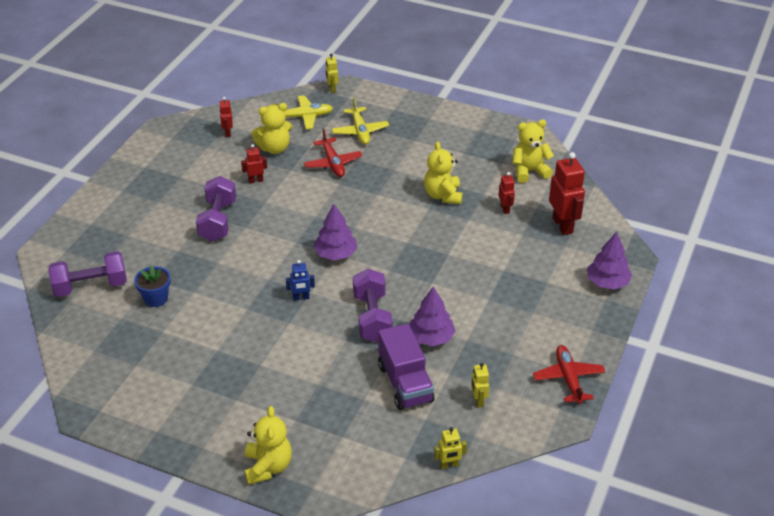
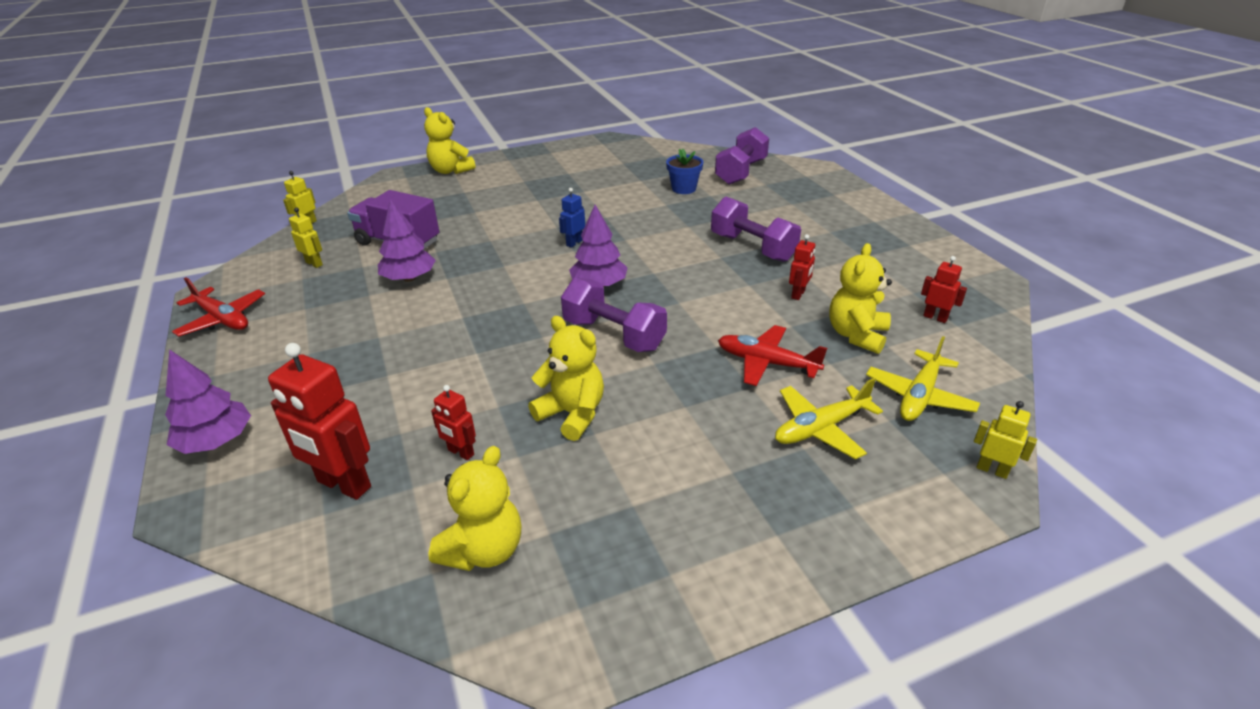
camera: 135 degrees right, 5 degrees down
yellow plane [332,97,389,145] -> yellow plane turned 60 degrees counterclockwise [775,378,883,459]
purple dumbbell [353,269,393,342] -> purple dumbbell moved to [561,278,667,352]

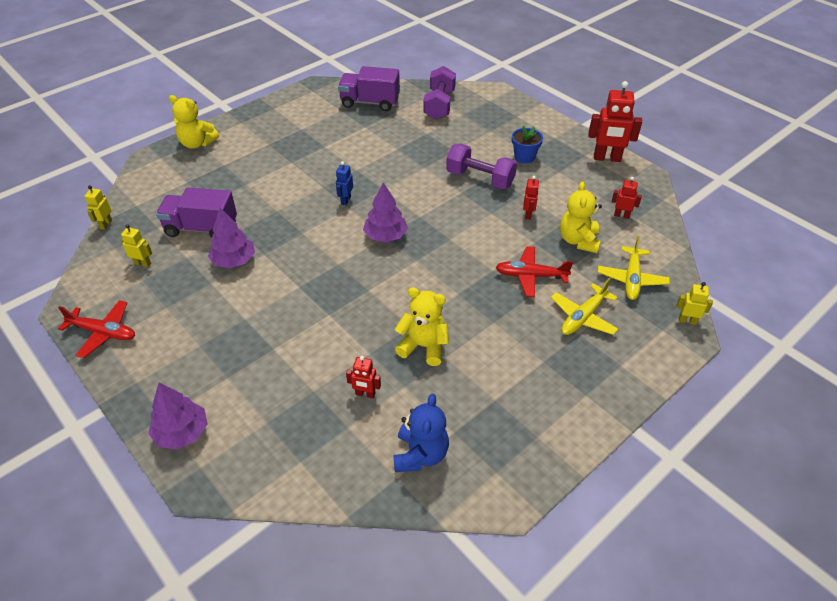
camera: 20 degrees left, 10 degrees up
red robot [268,343,371,500] -> red robot moved to [588,81,642,162]
yellow teddy bear [428,446,521,571] -> blue teddy bear [393,394,449,472]
purple dumbbell [561,278,667,352] -> none
blue flower pot [666,149,703,194] -> blue flower pot moved to [512,126,543,164]
none -> purple truck [338,66,400,111]

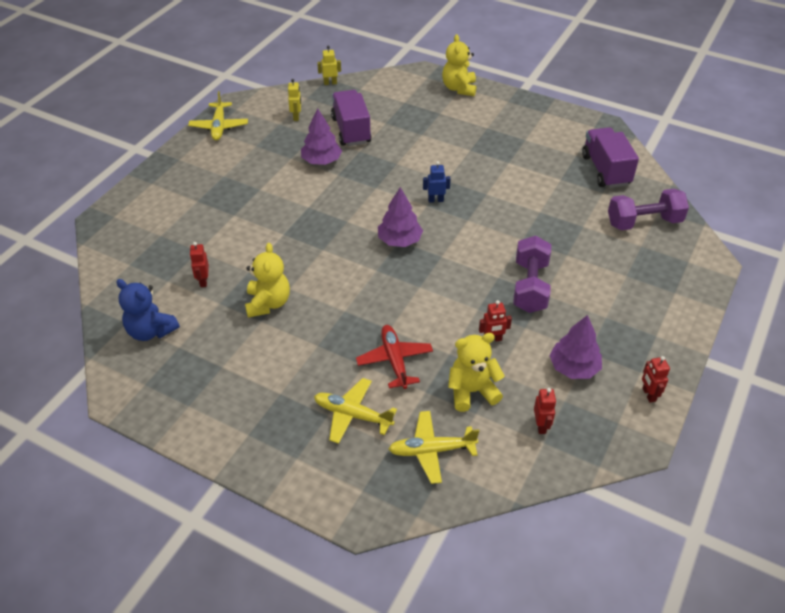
camera: 70 degrees right, 0 degrees up
red plane [58,300,135,358] -> yellow plane [188,91,248,141]
purple tree [148,383,208,450] -> purple tree moved to [549,315,602,379]
blue teddy bear [393,394,449,472] -> blue teddy bear turned 45 degrees clockwise [116,279,180,341]
blue flower pot [512,126,543,164] -> none
red robot [588,81,642,162] -> red robot [642,356,670,403], size x0.52
yellow robot [676,282,713,325] -> none

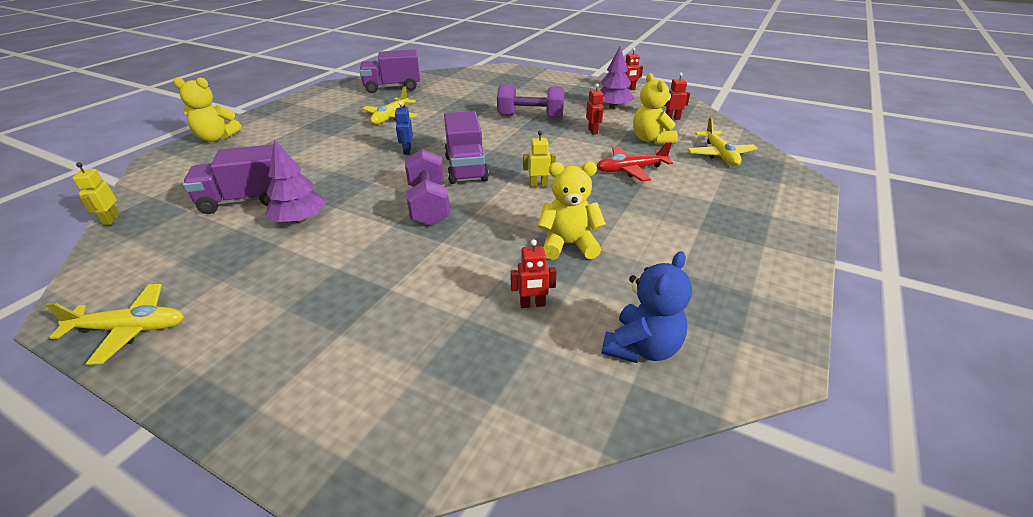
camera: 90 degrees left, 10 degrees down
yellow robot [288,79,301,121] -> yellow robot moved to [523,131,556,187]
yellow plane [314,378,397,444] -> yellow plane moved to [362,86,417,124]
purple tree [378,187,423,247] -> purple truck [444,111,489,184]
purple dumbbell [608,189,689,230] -> purple dumbbell moved to [405,149,450,226]

